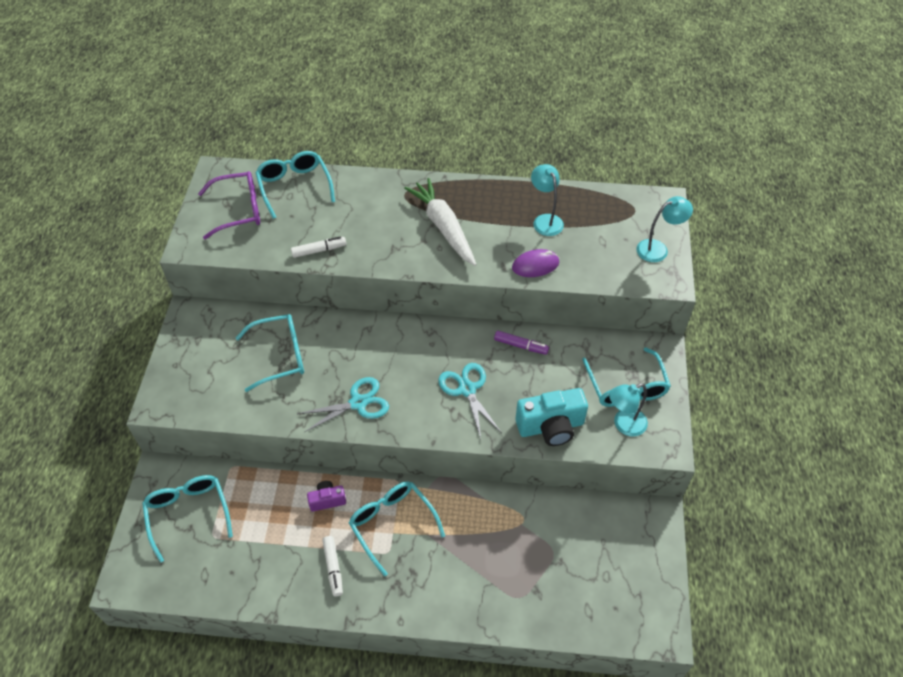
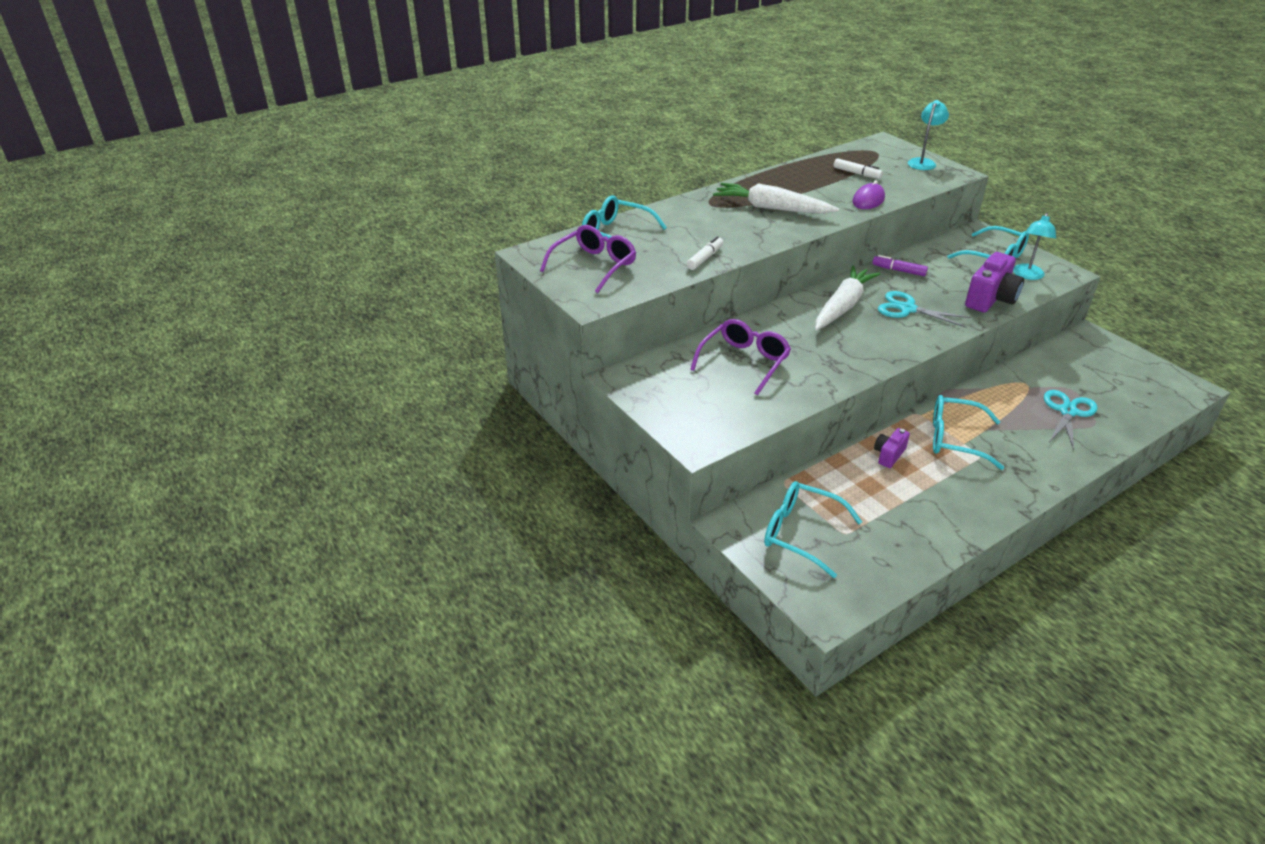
camera: 40 degrees left, 15 degrees down
turquoise glasses [236,314,304,392] -> purple glasses [690,319,791,395]
turquoise scissors [297,377,389,432] -> turquoise scissors moved to [1044,390,1098,450]
white marker [322,536,343,597] -> white marker moved to [834,158,883,179]
purple marker [494,330,549,355] -> purple marker turned 135 degrees counterclockwise [872,255,928,276]
turquoise camera [515,388,588,446] -> purple camera [965,252,1024,313]
turquoise lamp [531,164,564,236] -> none
none -> white carrot [815,265,880,330]

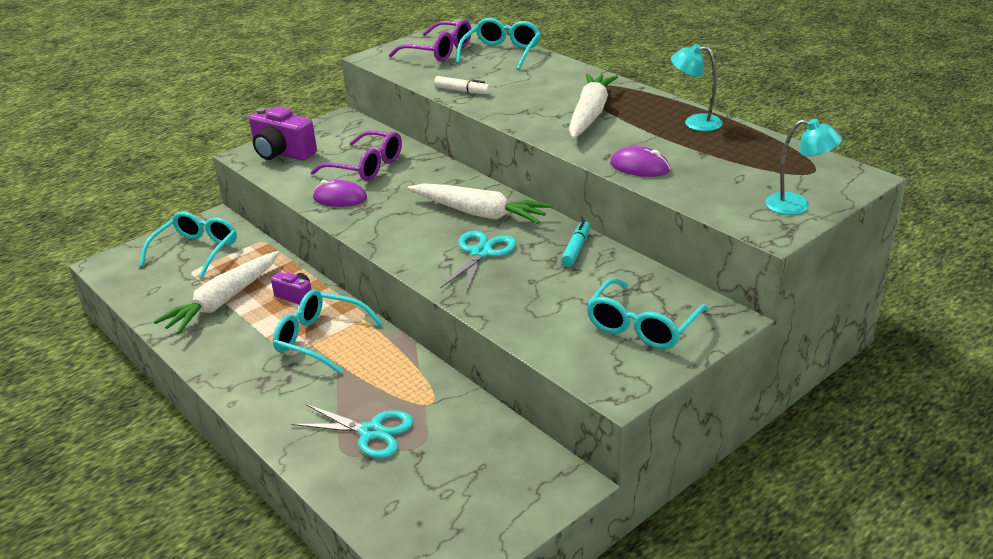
camera: 85 degrees right, 5 degrees down
white marker [834,158,883,179] -> none
purple marker [872,255,928,276] -> turquoise marker [561,220,590,267]
turquoise glasses [933,395,1004,470] -> turquoise glasses turned 75 degrees counterclockwise [273,289,383,374]
purple camera [965,252,1024,313] -> purple camera moved to [249,106,317,161]
turquoise lamp [1013,213,1056,280] -> turquoise lamp moved to [671,44,723,131]
none -> white carrot [154,251,279,334]
none -> purple mouse [313,180,367,207]

